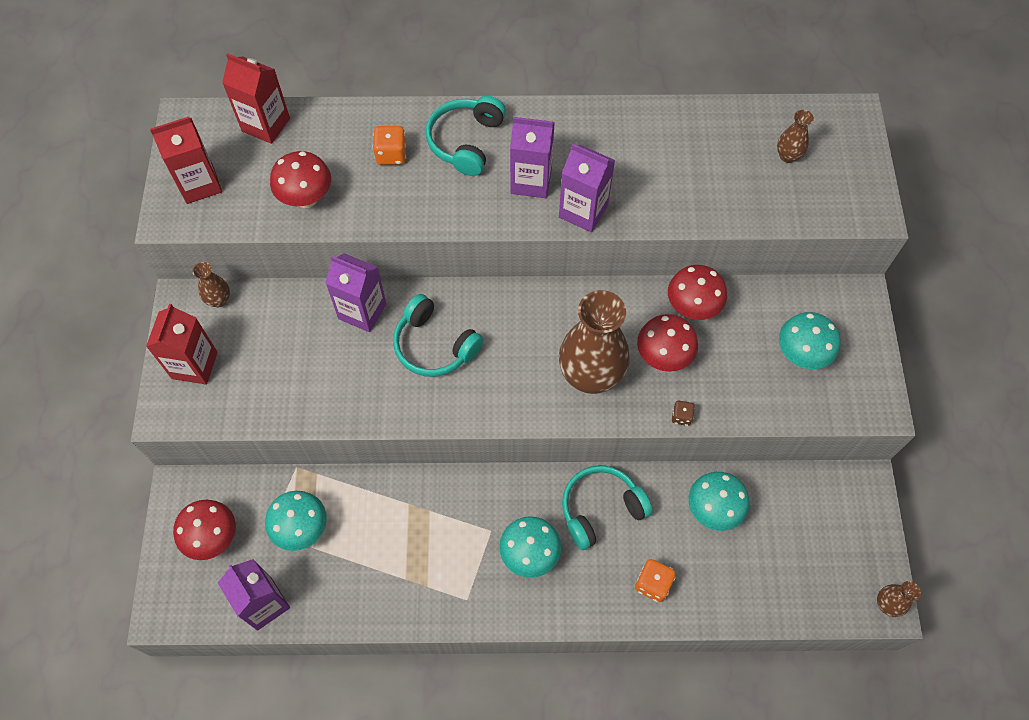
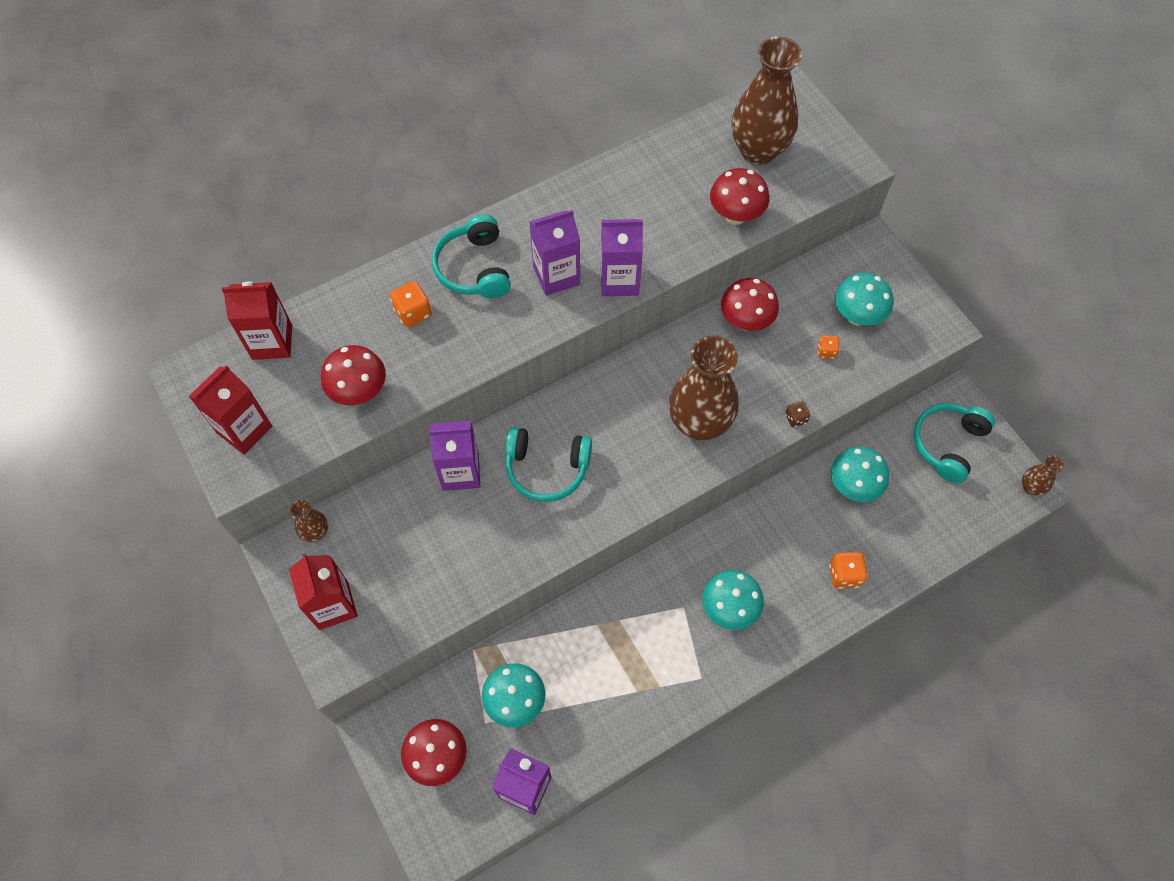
camera: 30 degrees left, 0 degrees up
turquoise headphones [562,465,653,550] -> turquoise headphones moved to [913,403,995,483]
red mushroom [637,314,698,372] -> red mushroom moved to [710,168,769,225]
brown vase [777,110,814,163] -> brown vase [732,37,802,165], size x2.23
none -> orange dice [818,335,840,359]

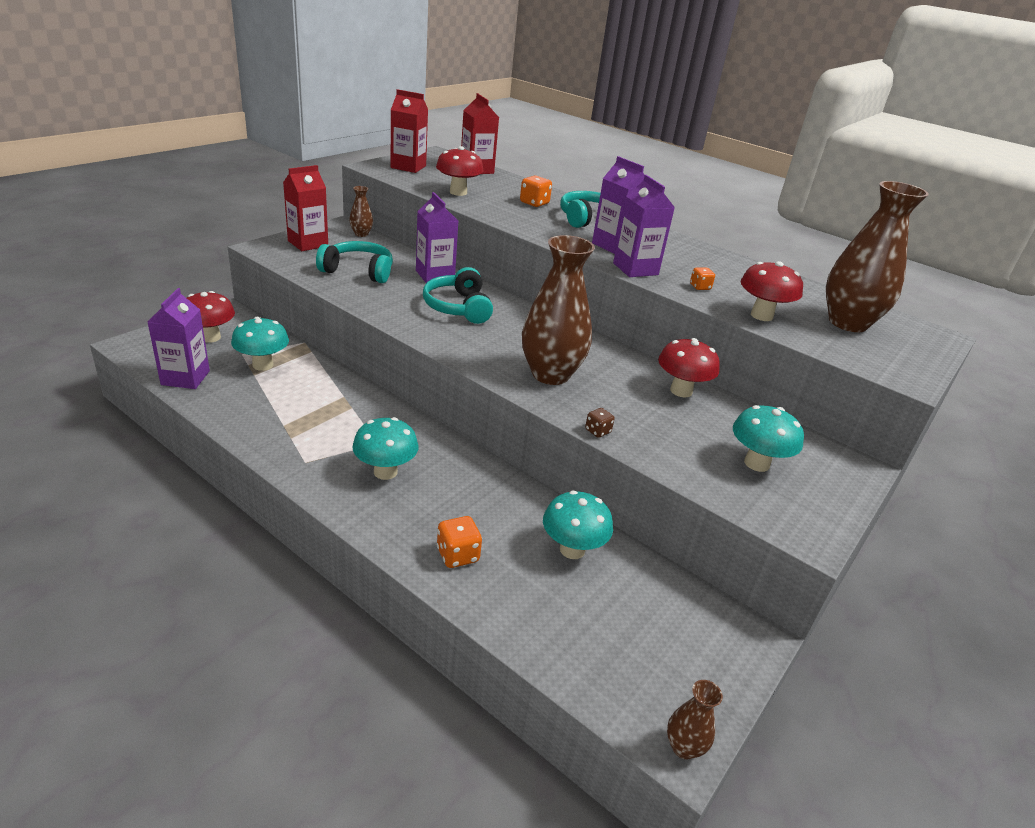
camera: 65 degrees right, 30 degrees down
orange dice [818,335,840,359] -> orange dice moved to [690,267,715,290]
turquoise headphones [913,403,995,483] -> turquoise headphones moved to [316,241,393,283]

